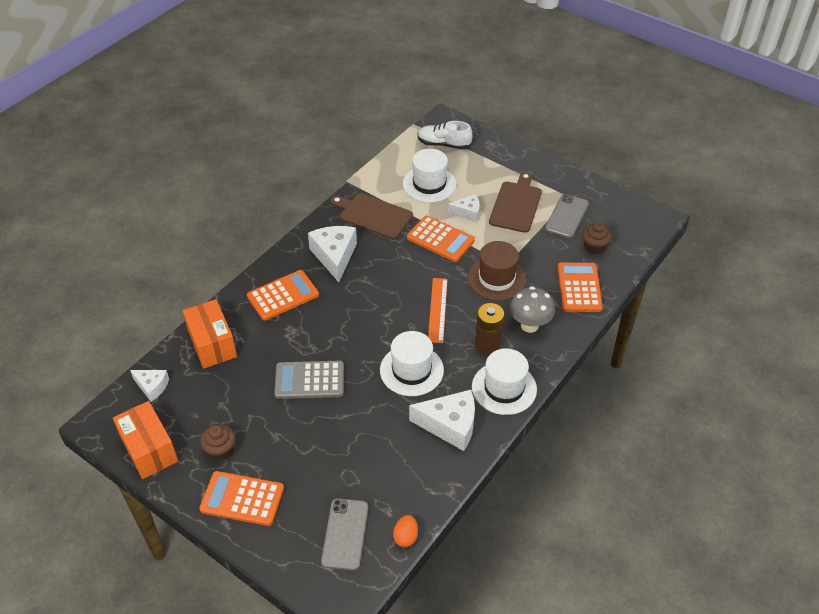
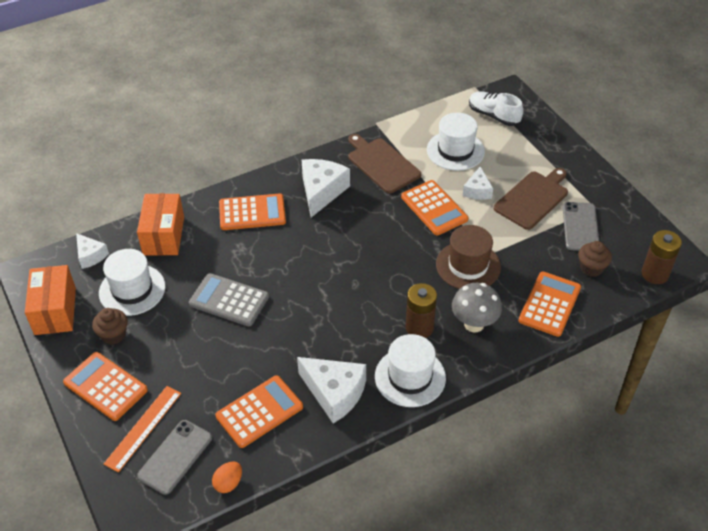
camera: 25 degrees right, 0 degrees up
white hat [380,331,444,396] -> white hat moved to [99,249,165,316]
orange ruler [428,278,448,344] -> orange ruler moved to [104,386,181,473]
white cheese [448,194,480,222] -> white cheese turned 75 degrees clockwise [463,166,493,200]
grey phone [545,194,589,238] -> grey phone turned 45 degrees counterclockwise [563,202,599,251]
none -> orange calculator [215,375,303,448]
none -> brown battery [642,230,682,284]

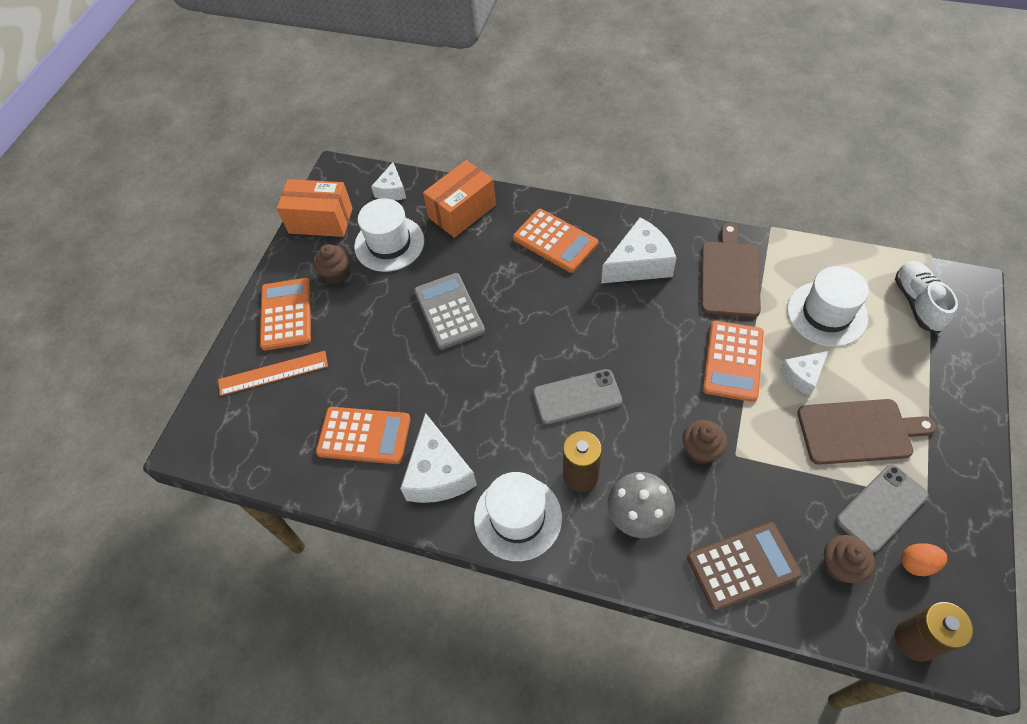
camera: 50 degrees right, 10 degrees up
orange box [25,265,76,335] -> orange box turned 60 degrees clockwise [277,179,353,237]
grey phone [137,420,212,495] -> grey phone moved to [533,369,622,424]
orange egg [212,461,242,493] -> orange egg moved to [901,543,947,576]
brown hat [436,225,501,289] -> brown cupcake [682,420,727,464]
orange calculator [519,271,581,337] -> brown calculator [687,522,802,611]

